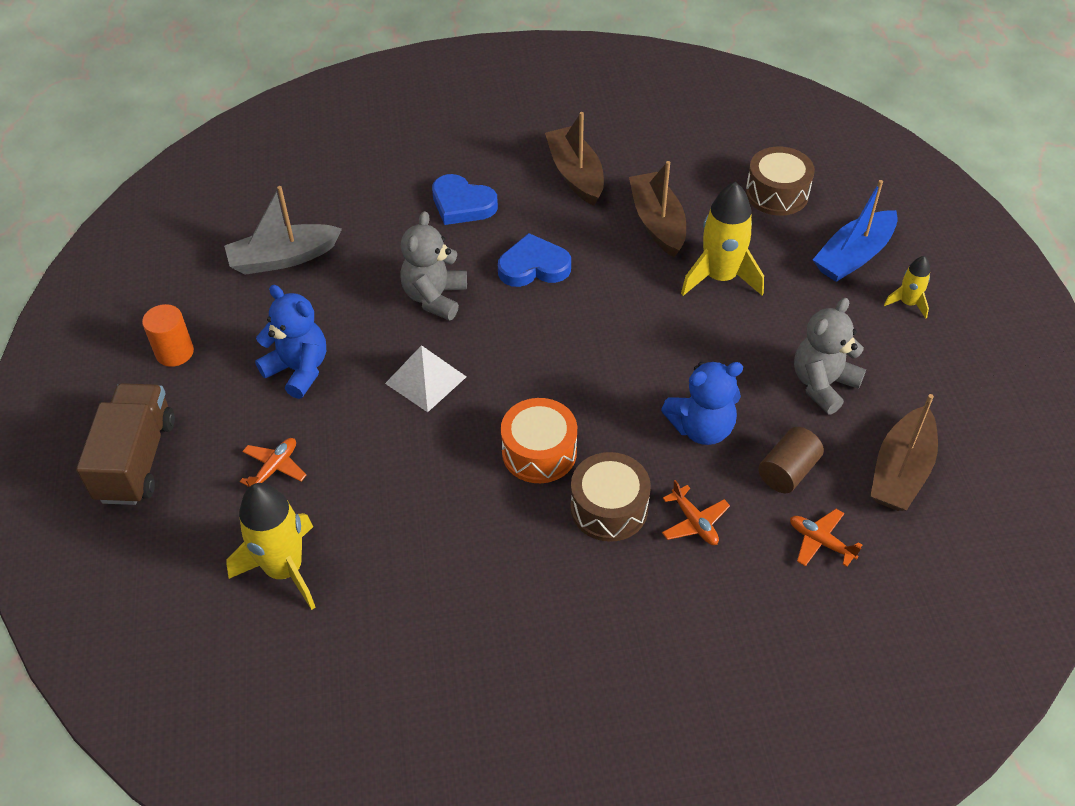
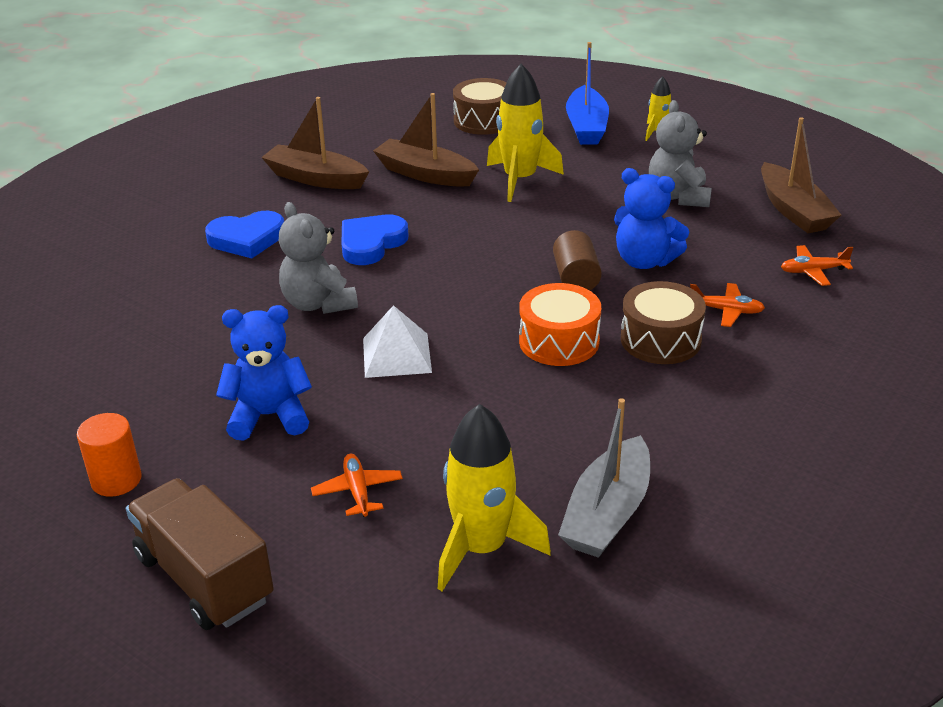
camera: 45 degrees left, 15 degrees down
grey boat [224,186,342,275] -> grey boat moved to [558,398,650,558]
blue teddy bear [661,361,743,445] -> blue teddy bear turned 90 degrees clockwise [614,168,689,269]
brown cylinder [758,427,824,493] -> brown cylinder moved to [553,230,602,290]

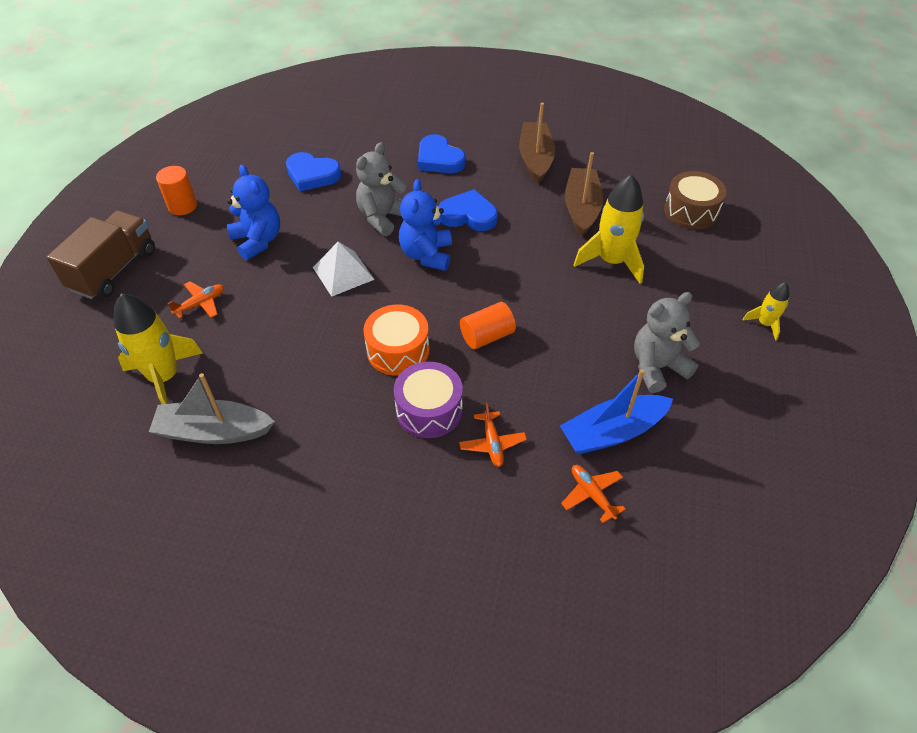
camera: 65 degrees right, 15 degrees up
brown cylinder [553,230,602,290] -> orange cylinder [460,302,516,349]
blue boat [566,42,609,145] -> blue boat moved to [560,369,673,454]
blue teddy bear [614,168,689,269] -> blue teddy bear moved to [399,179,452,271]
brown drum [621,281,706,364] -> purple drum [394,362,463,438]
brown boat [761,117,841,233] -> none
none -> blue heart [286,152,341,191]

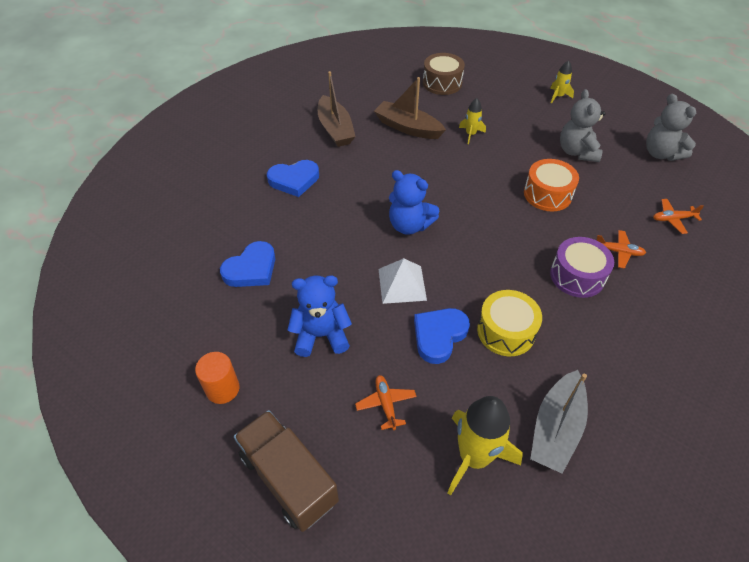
camera: 65 degrees left, 0 degrees up
grey teddy bear [356,142,407,236] -> grey teddy bear moved to [646,94,696,161]
orange drum [363,305,429,376] -> orange drum moved to [524,159,579,211]
blue heart [438,189,498,231] -> blue heart moved to [414,308,470,364]
orange cylinder [460,302,516,349] -> none
brown boat [519,103,555,184] -> brown boat turned 135 degrees counterclockwise [318,71,356,147]
blue boat [560,369,673,454] -> none
yellow rocket [574,174,644,284] -> yellow rocket [459,98,486,144], size x0.52
none -> yellow drum [477,290,542,356]

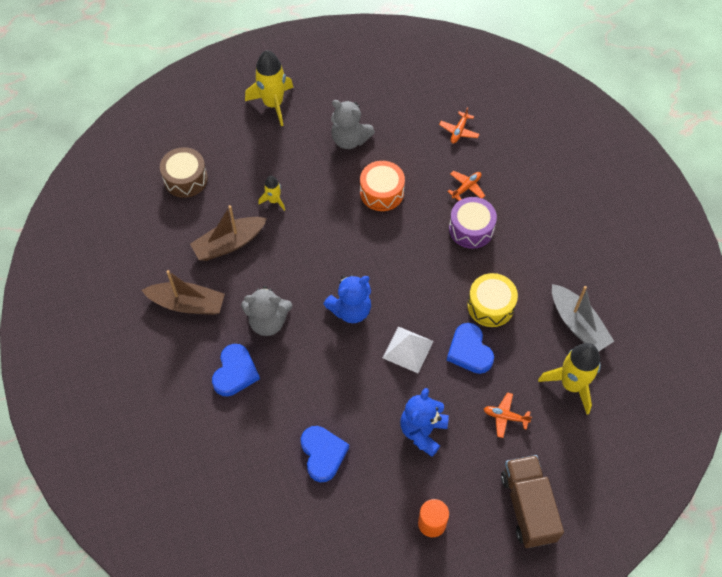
camera: 60 degrees left, 10 degrees up
brown truck [234,410,339,532] -> brown truck turned 90 degrees clockwise [501,455,564,548]
yellow rocket [550,60,574,104] -> yellow rocket [245,50,293,126], size x1.92
grey teddy bear [646,94,696,161] -> grey teddy bear moved to [241,286,292,336]

